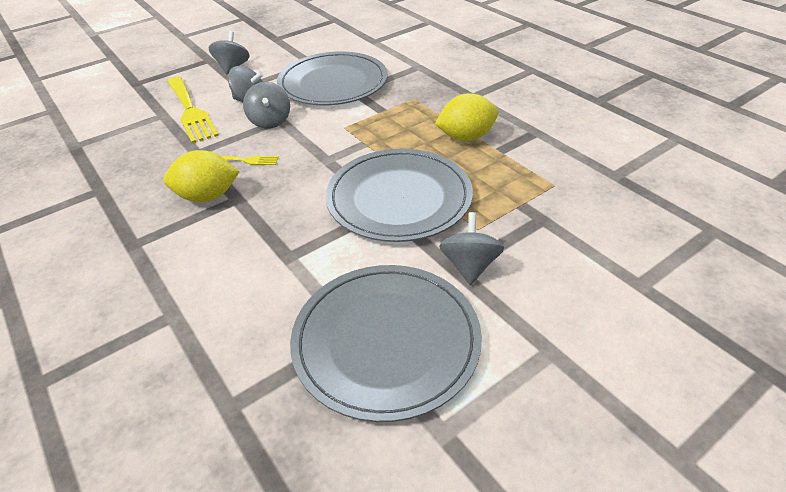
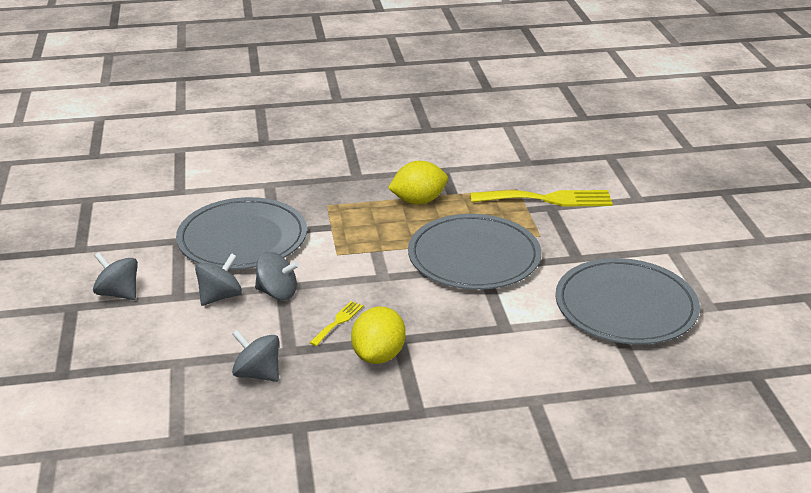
camera: 65 degrees left, 10 degrees down
yellow fork [167,77,219,143] -> yellow fork moved to [470,190,613,207]
yellow lemon [435,93,498,141] -> yellow lemon turned 60 degrees clockwise [388,161,448,205]
grey spinning top [439,212,504,285] -> grey spinning top moved to [232,330,279,382]

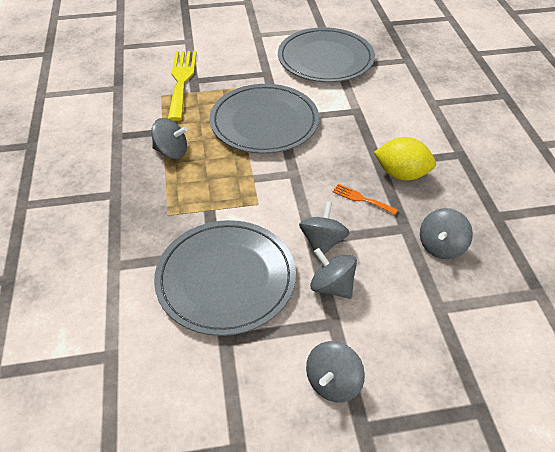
camera: 90 degrees left, 15 degrees up
yellow fork [310,301,363,346] -> orange fork [333,184,398,215]
yellow lemon [388,161,448,205] -> grey spinning top [151,118,188,159]

